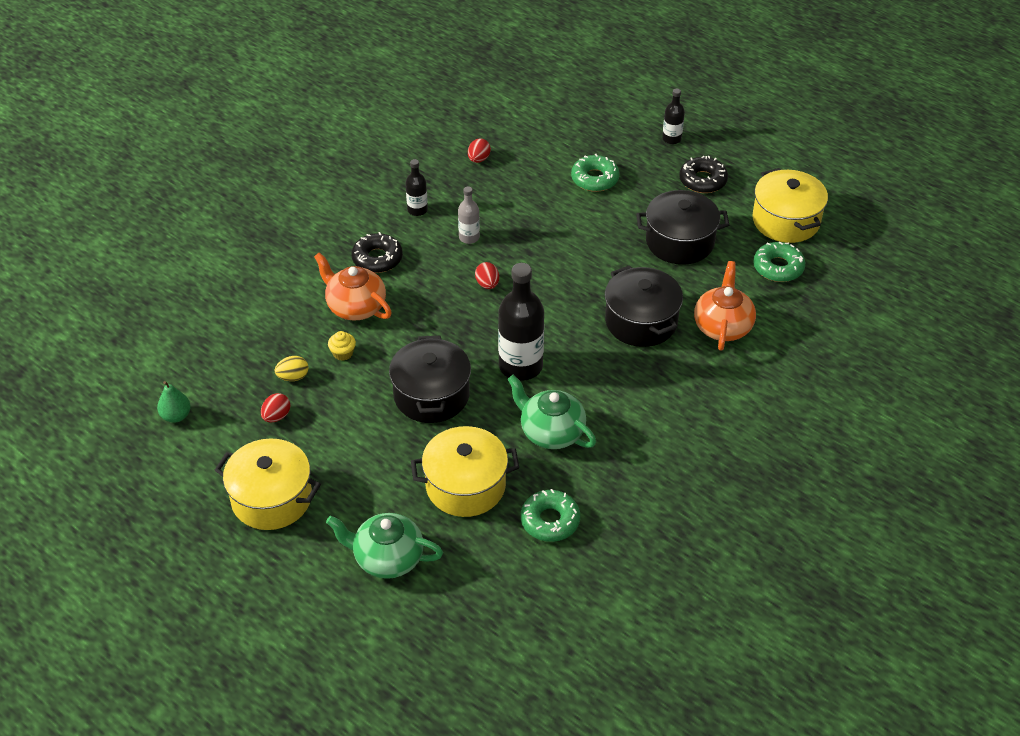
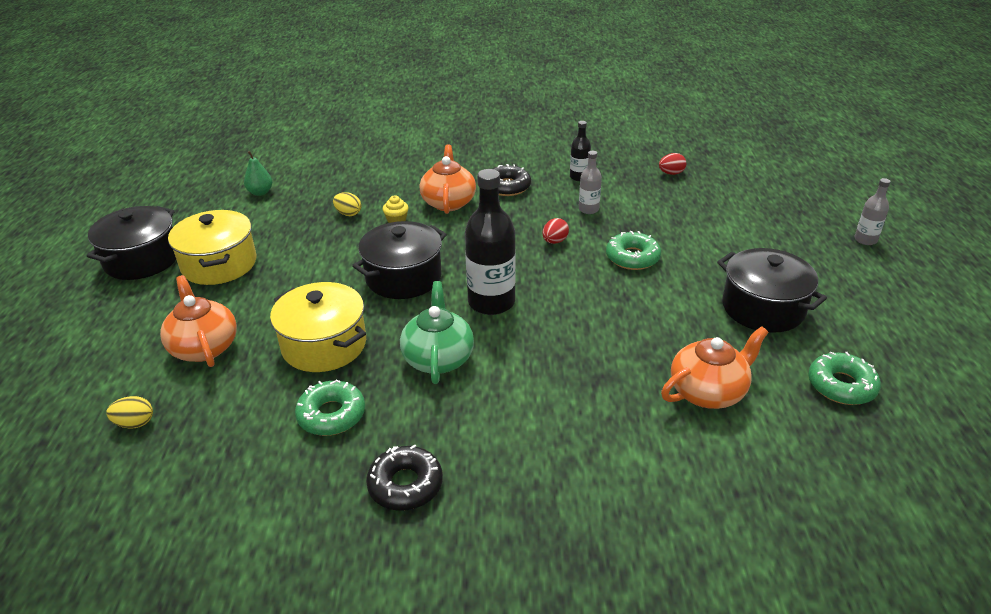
camera: 50 degrees right, 10 degrees down
red egg [261,393,290,423] -> none
green teapot [326,513,443,579] -> orange teapot [160,275,237,367]
green donut [571,154,620,192] -> green donut moved to [606,231,661,270]
black pot [605,266,683,347] -> black pot moved to [87,206,176,280]
black bottle [662,89,685,144] -> grey bottle [854,178,891,245]
black donut [679,156,728,193] -> black donut moved to [366,445,443,511]
yellow pot [753,168,828,243] -> none
none -> yellow egg [106,396,153,428]

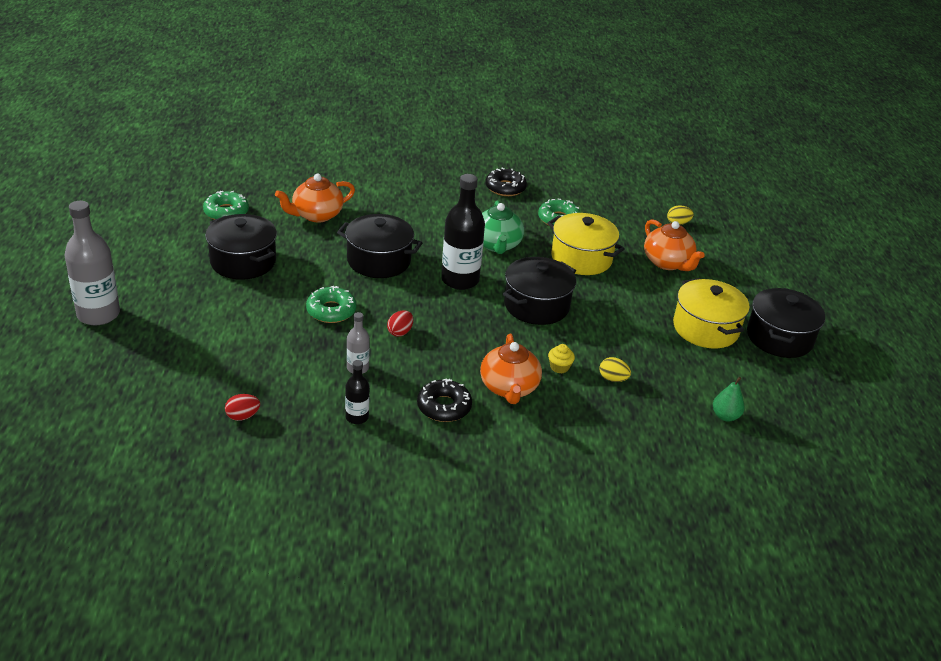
camera: 175 degrees right, 0 degrees up
grey bottle [854,178,891,245] -> grey bottle [64,201,120,325], size x1.96
none -> black pot [337,214,422,278]

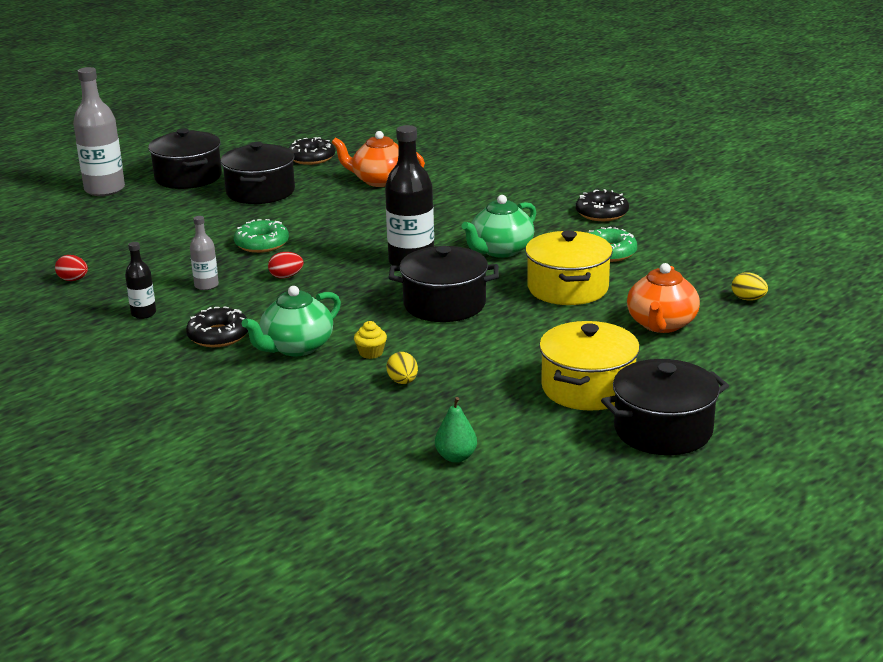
camera: 50 degrees right, 10 degrees down
green donut [203,191,249,220] -> black donut [288,137,335,165]
black pot [337,214,422,278] -> black pot moved to [148,128,222,189]
orange teapot [480,334,542,404] -> green teapot [242,286,341,356]

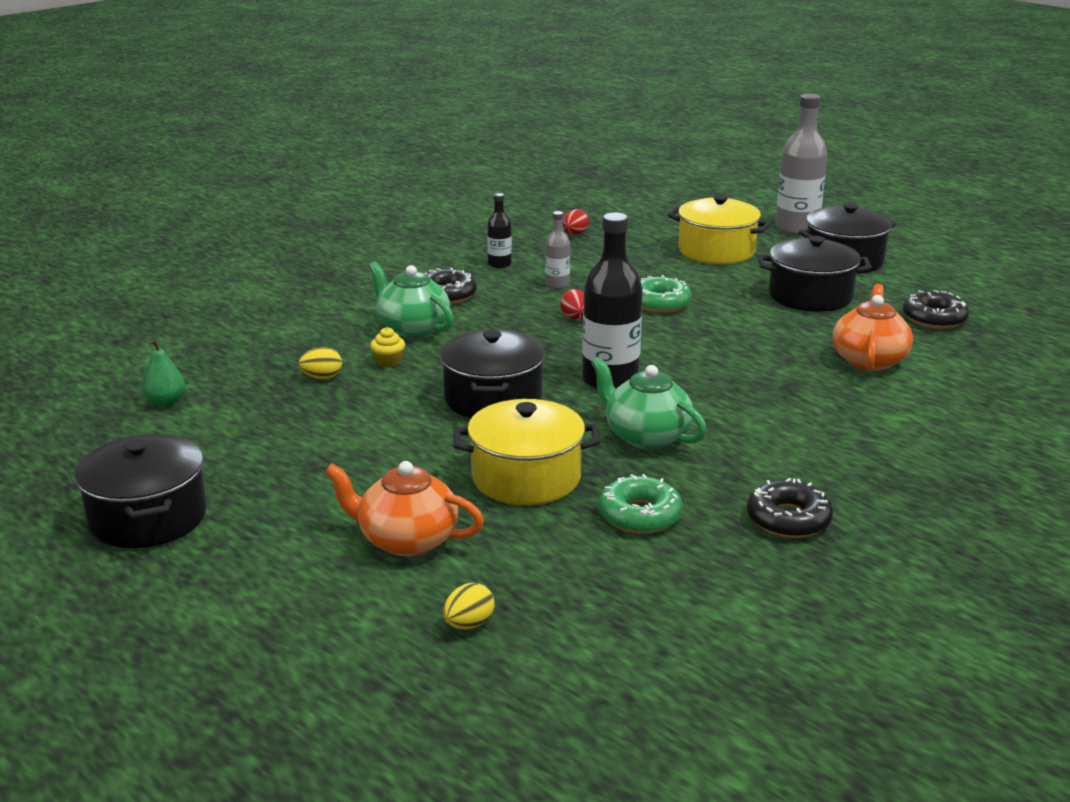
camera: 90 degrees right, 0 degrees up
yellow pot [539,321,640,411] -> yellow pot moved to [668,195,771,264]

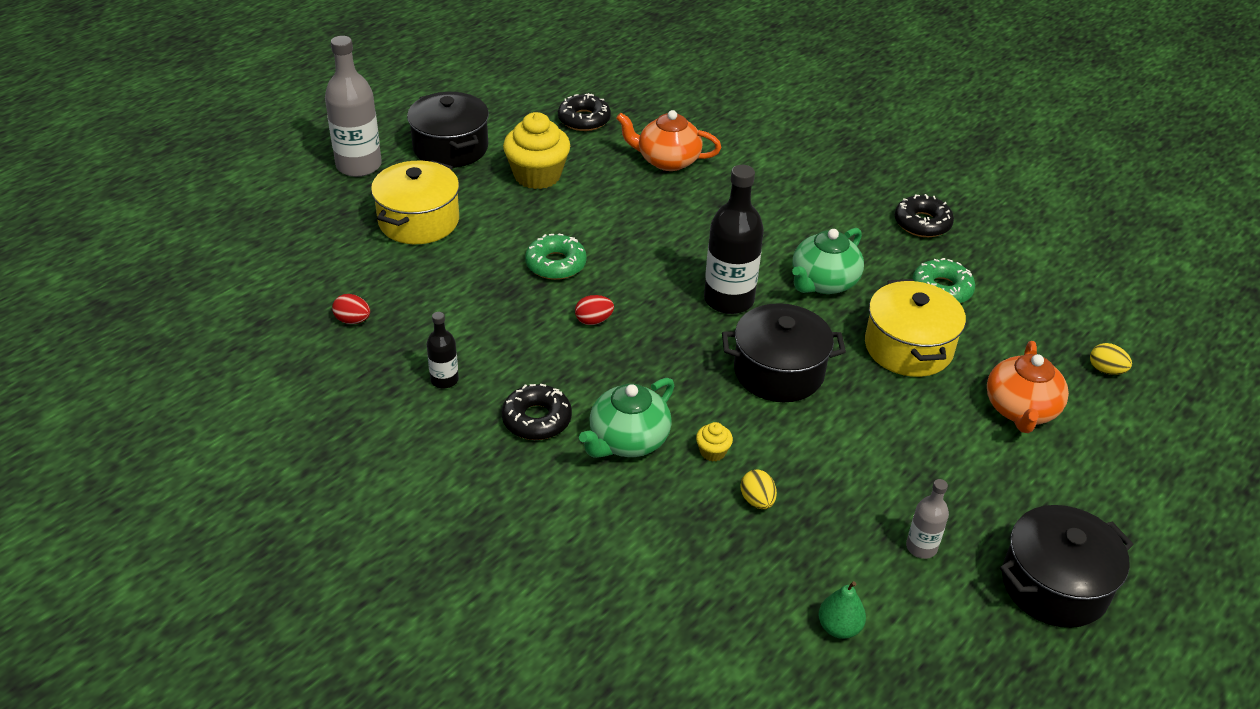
camera: 95 degrees left, 15 degrees up
grey bottle [545,211,570,289] -> grey bottle moved to [906,479,949,559]
black pot [758,236,872,312] -> yellow cupcake [503,112,570,189]

